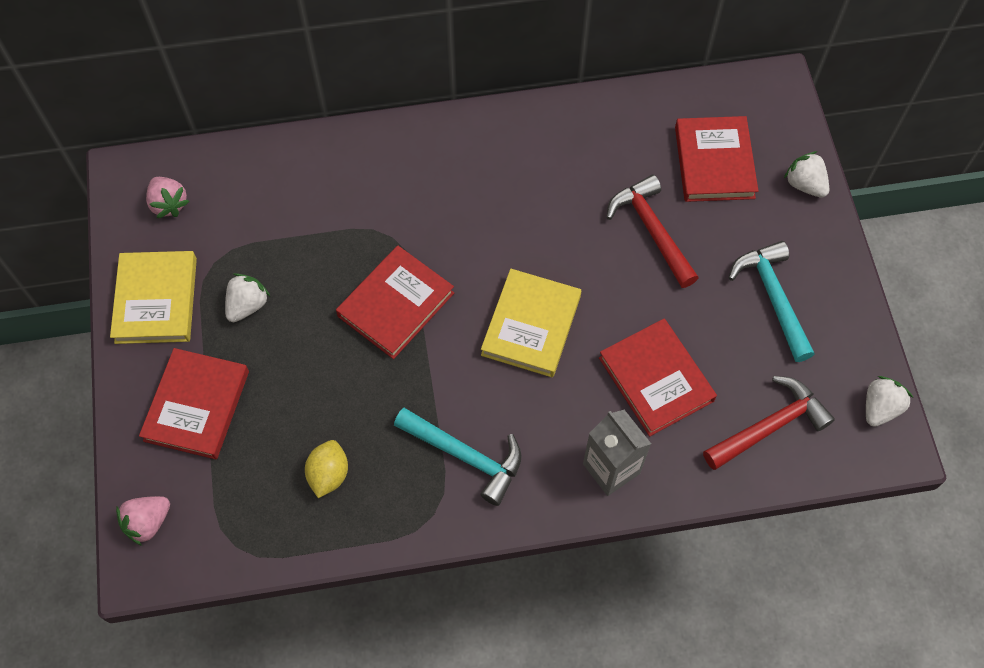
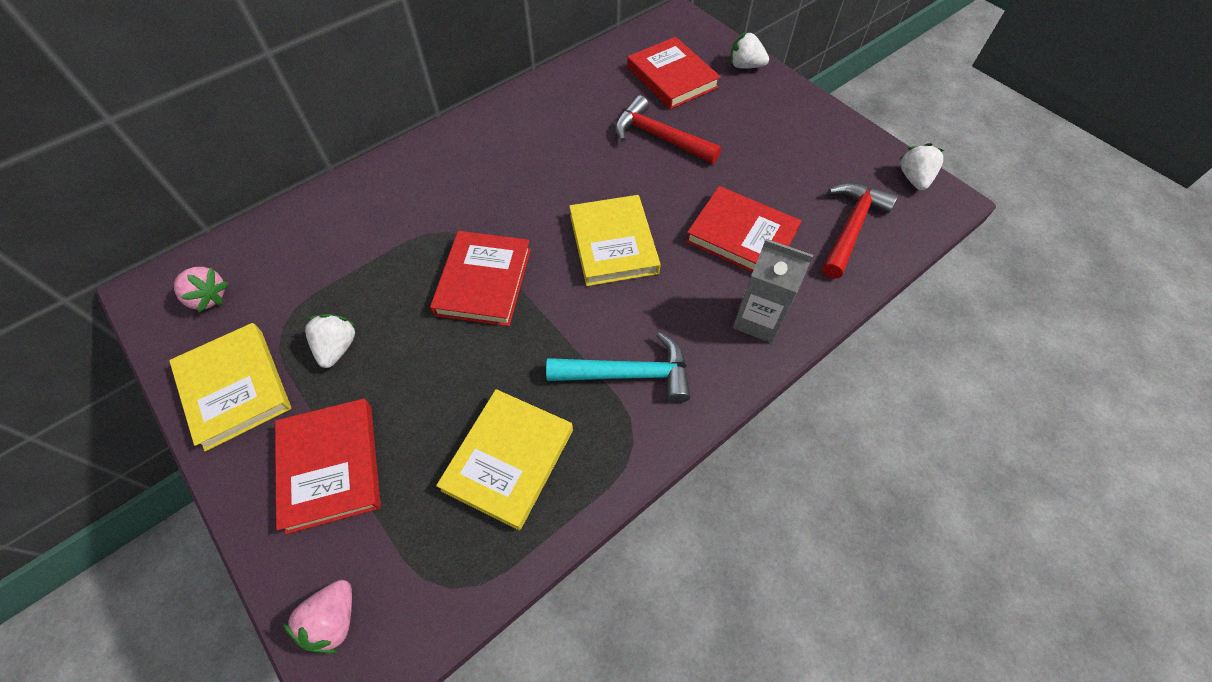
camera: 30 degrees left, 5 degrees down
yellow lemon [305,440,348,498] -> yellow book [436,389,573,530]
turquoise hammer [729,241,815,362] -> none

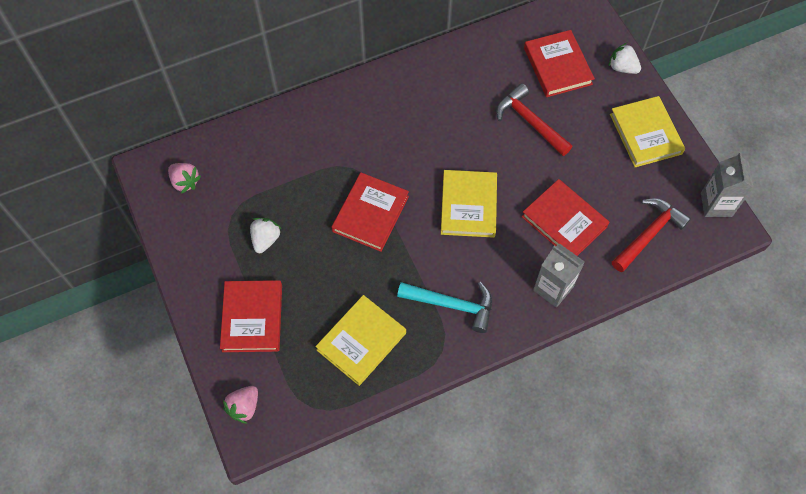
camera: 15 degrees right, 5 degrees up
yellow book [169,323,291,452] -> yellow book moved to [610,96,685,167]
white strawberry [900,143,945,190] -> grey carton [701,153,754,217]

